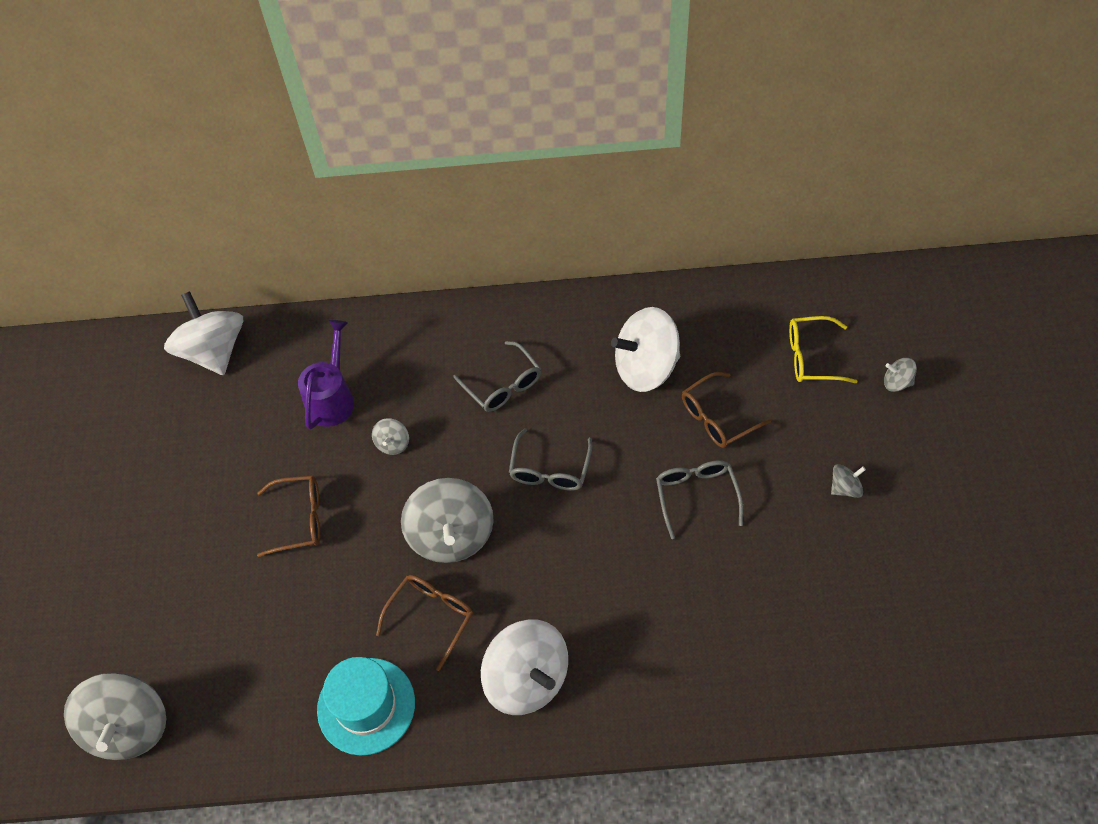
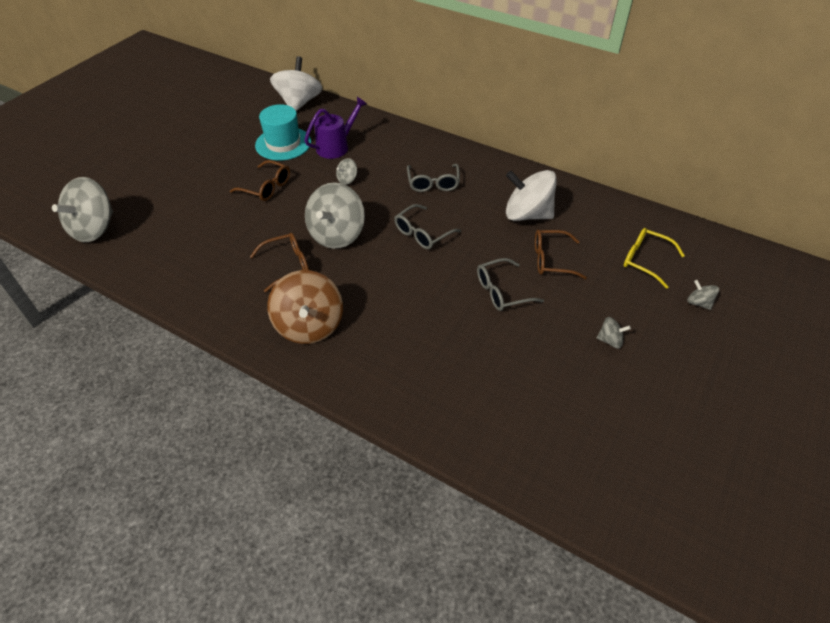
camera: 30 degrees right, 10 degrees down
turquoise hat [317,657,415,756] -> turquoise hat moved to [255,104,311,160]
white spinning top [481,619,568,715] -> brown spinning top [267,270,343,344]
grey glasses [656,460,743,539] -> grey glasses turned 135 degrees counterclockwise [477,258,544,311]

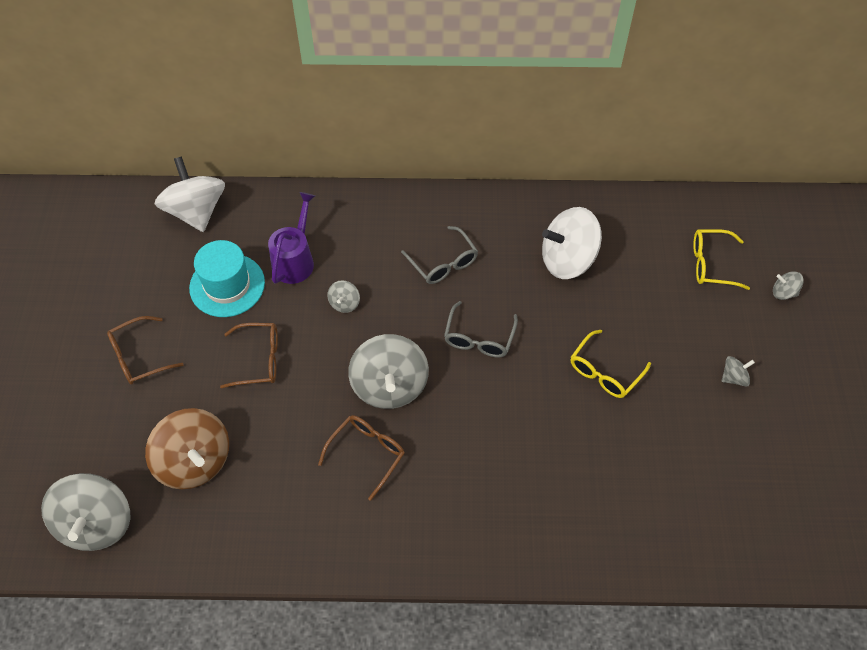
camera: 30 degrees left, 10 degrees up
brown spinning top [267,270,343,344] -> brown spinning top moved to [145,408,229,490]
grey glasses [477,258,544,311] -> yellow glasses [571,330,651,398]
brown glasses [535,230,587,279] -> brown glasses moved to [107,316,184,384]

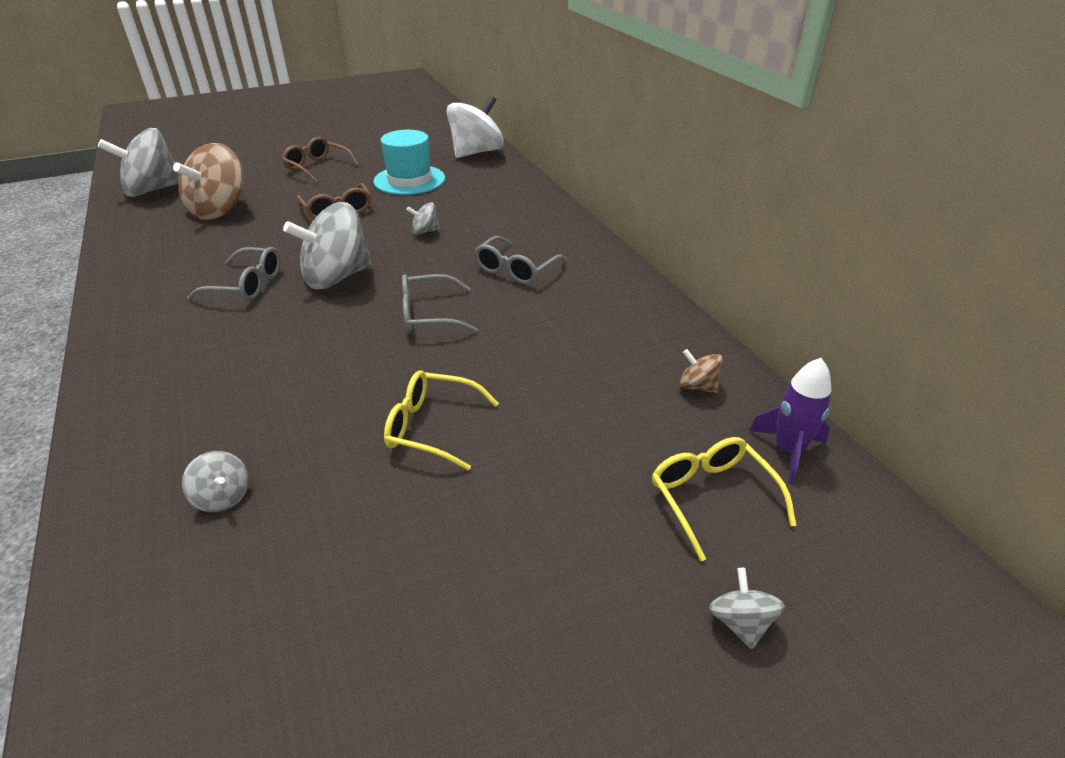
camera: 65 degrees right, 20 degrees down
purple watering can [268,192,315,284] -> none
brown glasses [318,415,405,501] -> grey glasses [187,247,280,301]
white spinning top [542,207,602,279] -> none
grey spinning top [722,356,755,386] -> grey spinning top moved to [182,451,249,512]
none -> brown spinning top [679,349,723,393]
none -> purple rocket [749,358,832,483]

